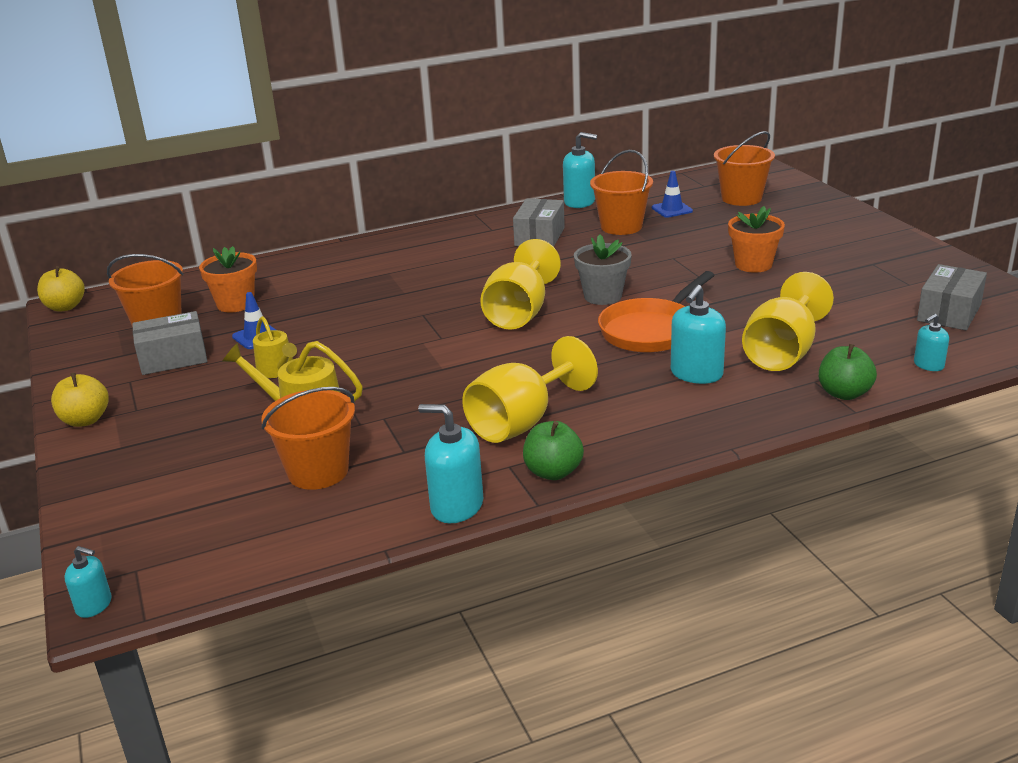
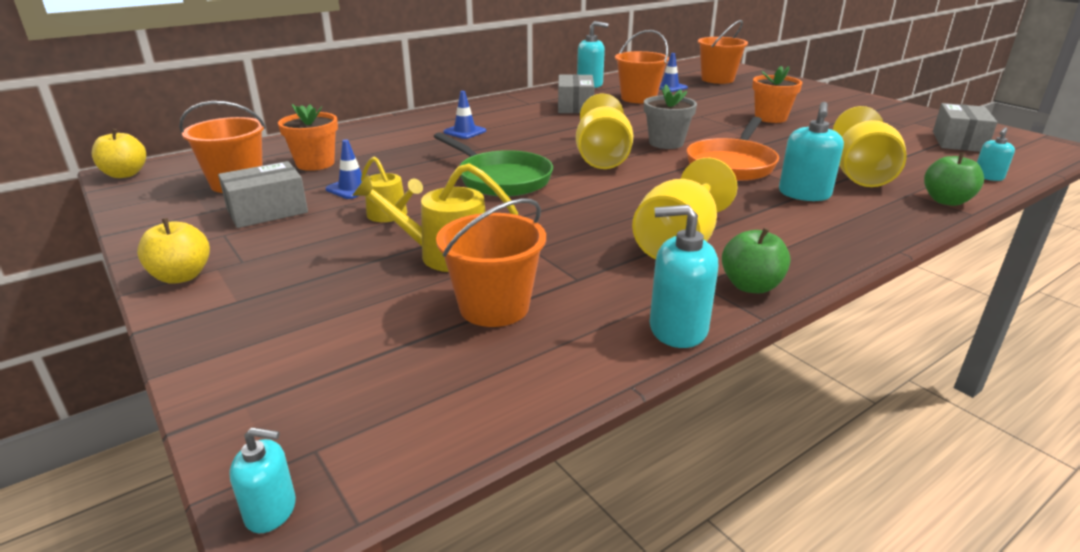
camera: 15 degrees left, 0 degrees up
none -> green pan [434,132,553,197]
none -> blue traffic cone [443,91,486,139]

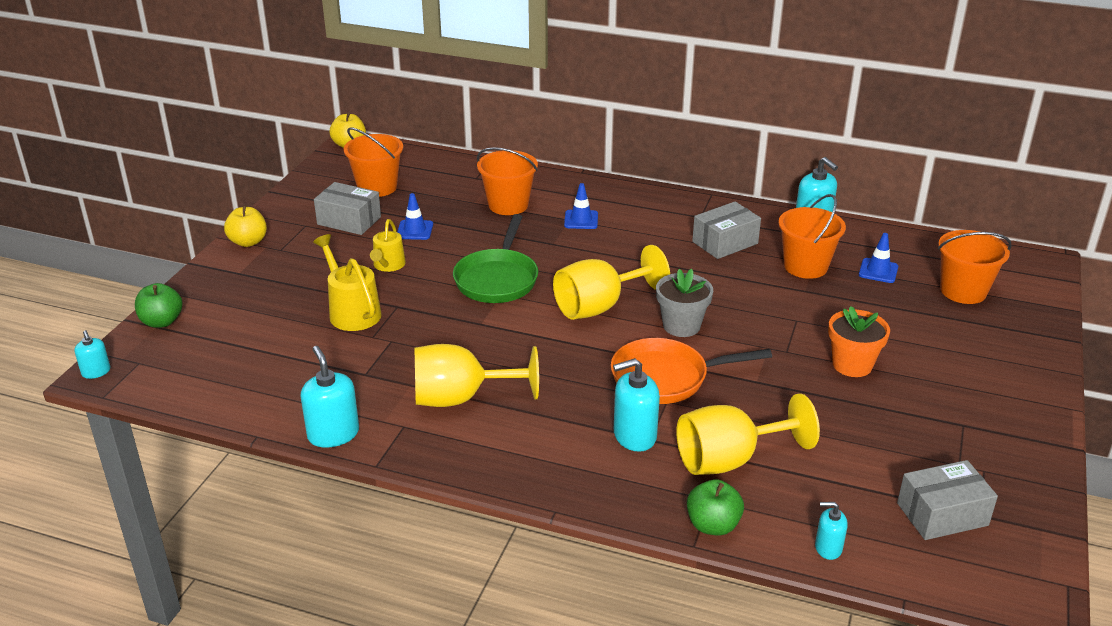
camera: 55 degrees right, 5 degrees up
orange flower pot [278,104,338,171] -> none
orange bucket [436,198,546,327] -> orange bucket moved to [477,147,538,215]
green apple [722,228,790,293] -> green apple moved to [135,283,183,328]

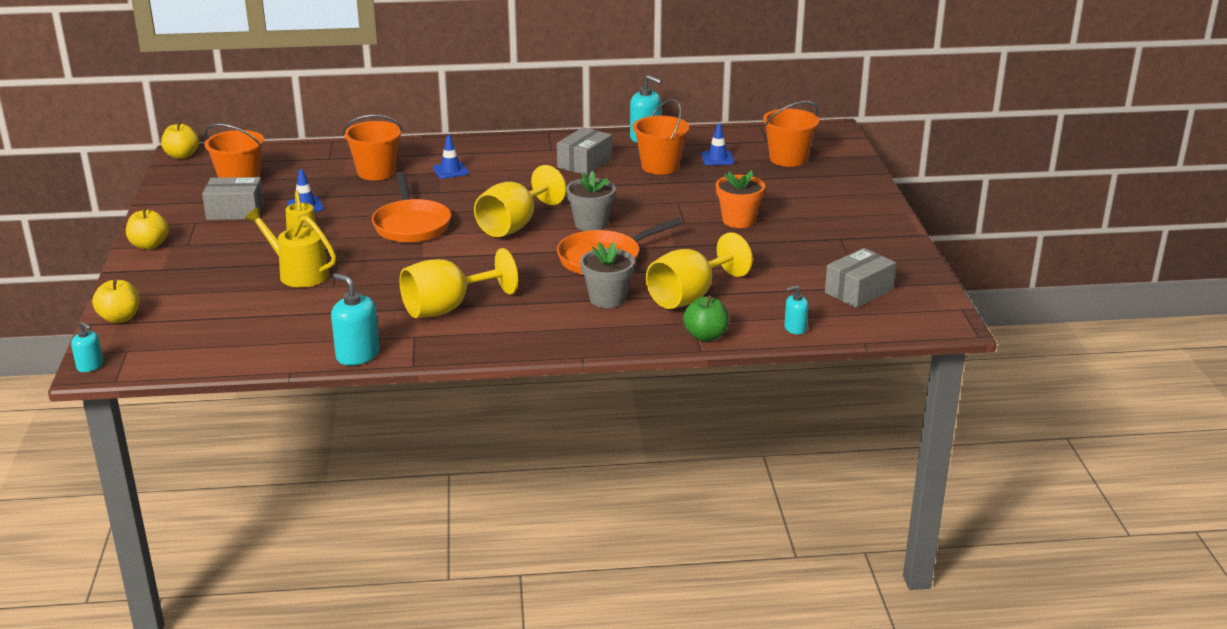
camera: 25 degrees left, 5 degrees down
green apple [135,283,183,328] -> yellow apple [92,279,140,323]
green pan [453,214,538,303] -> orange pan [372,172,451,243]
turquoise soap dispenser [613,358,660,452] -> grey flower pot [580,242,635,308]

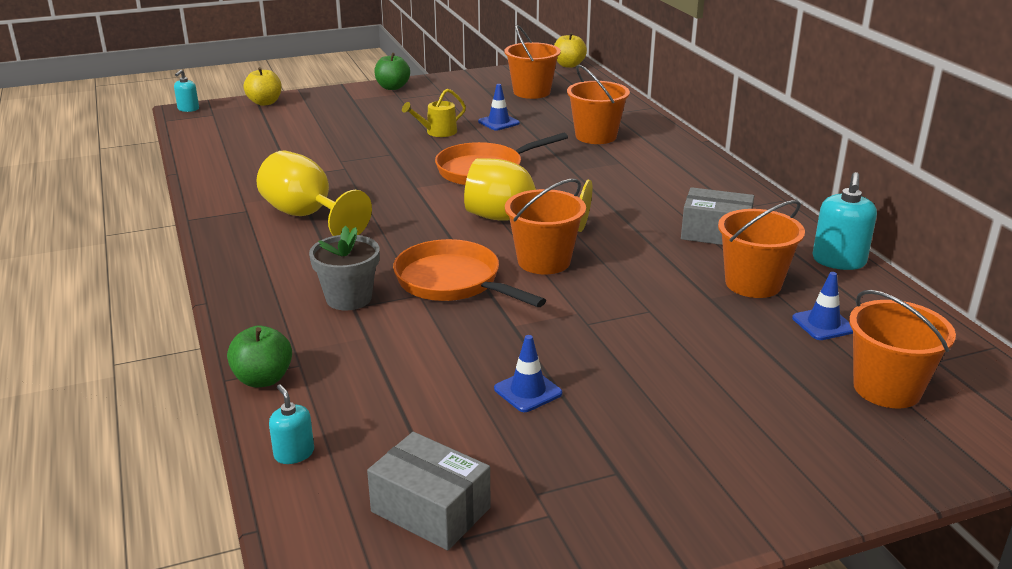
camera: 75 degrees right, 0 degrees up
yellow apple [126,208,169,249] -> green apple [374,53,410,90]
grey box [202,177,264,220] -> none
yellow watering can [245,207,336,287] -> none
turquoise soap dispenser [331,273,380,366] -> none
blue traffic cone [433,135,469,179] -> blue traffic cone moved to [494,335,562,412]
grey flower pot [566,171,616,231] -> orange bucket [505,179,586,274]
yellow goblet [646,232,753,309] -> none
orange flower pot [716,170,765,228] -> none

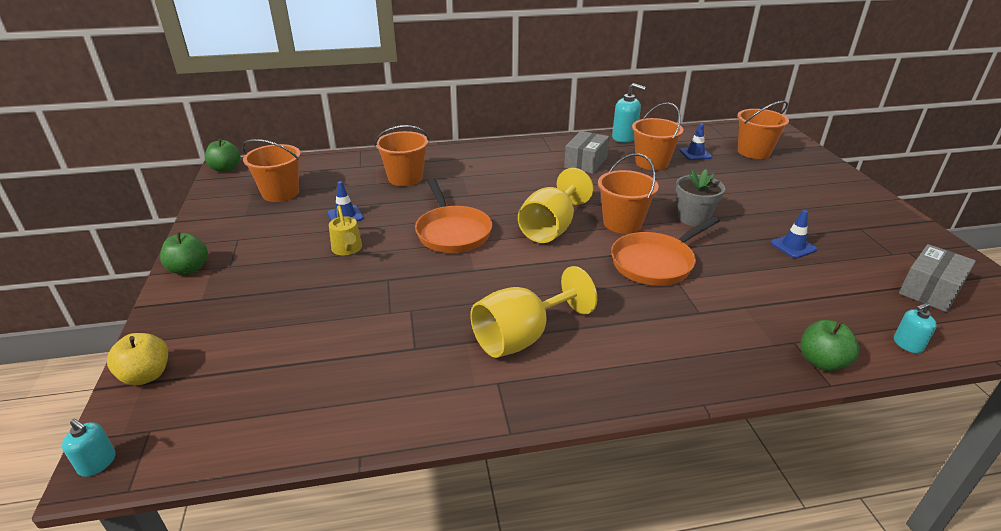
camera: 80 degrees left, 5 degrees up
grey flower pot [309,226,380,311] -> grey flower pot moved to [676,169,725,226]
yellow apple [554,33,587,68] -> green apple [205,139,240,172]

